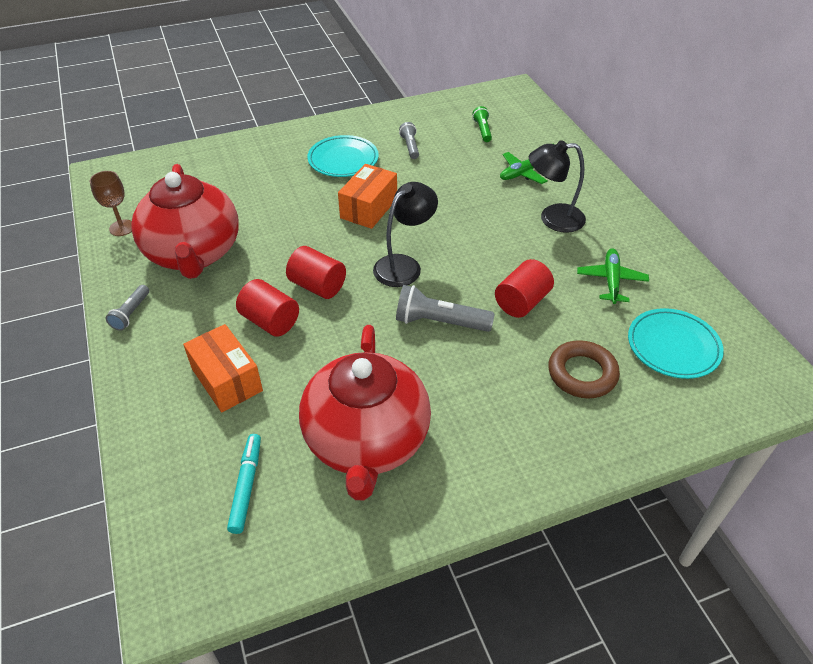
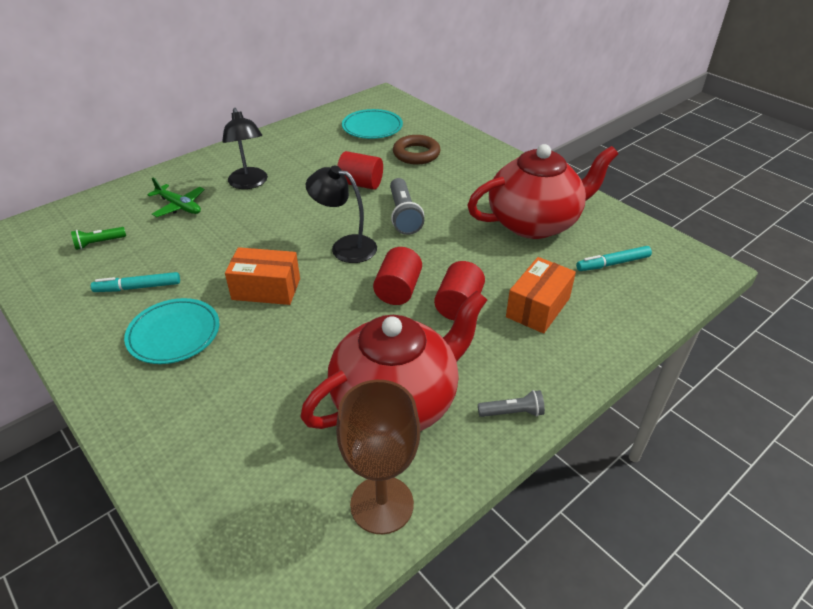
camera: 110 degrees left, 5 degrees down
brown goblet [90,171,132,236] -> brown goblet [336,380,420,534], size x1.73
grey flashlight [399,122,419,159] -> turquoise marker [91,272,180,292]
green plane [577,248,649,304] -> none

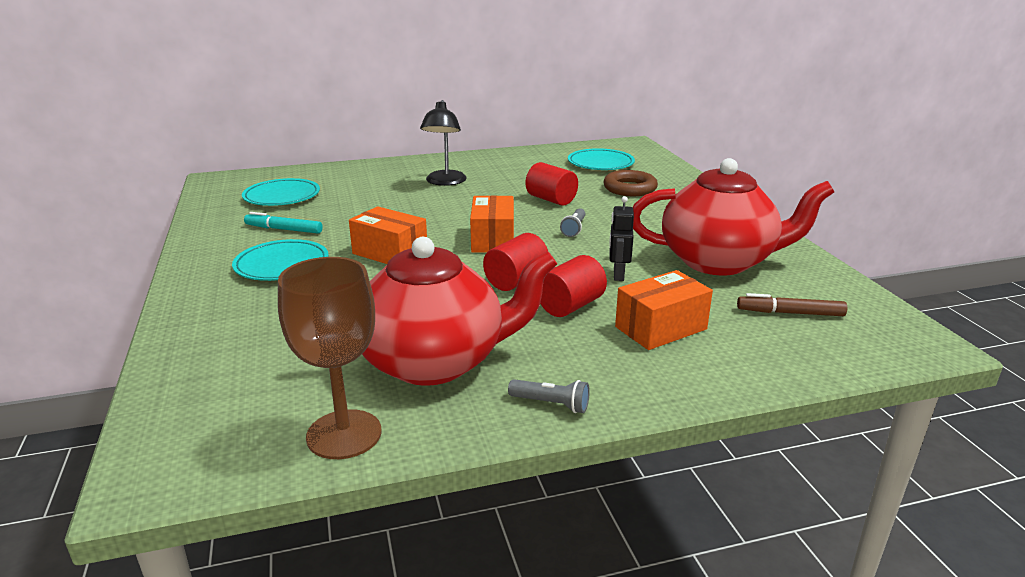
camera: 25 degrees right, 15 degrees down
green flashlight [71,227,126,250] -> turquoise plate [242,178,320,206]
green plane [147,178,205,217] -> none
black lamp [306,165,377,263] -> orange box [470,196,514,253]
grey flashlight [390,178,424,235] -> grey flashlight [560,208,585,237], size x0.59
turquoise marker [576,246,652,271] -> brown marker [737,293,847,316]
none -> black robot [610,196,634,281]

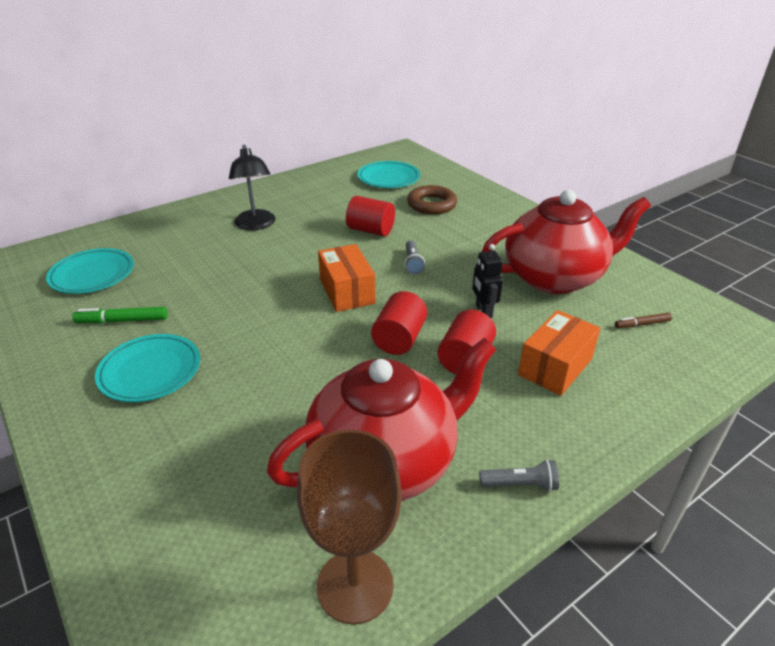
camera: 20 degrees left, 10 degrees up
turquoise marker [244,212,323,234] -> green marker [72,307,167,323]
orange box [349,206,427,264] -> none
brown marker [737,293,847,316] -> brown marker [615,313,672,328], size x0.66

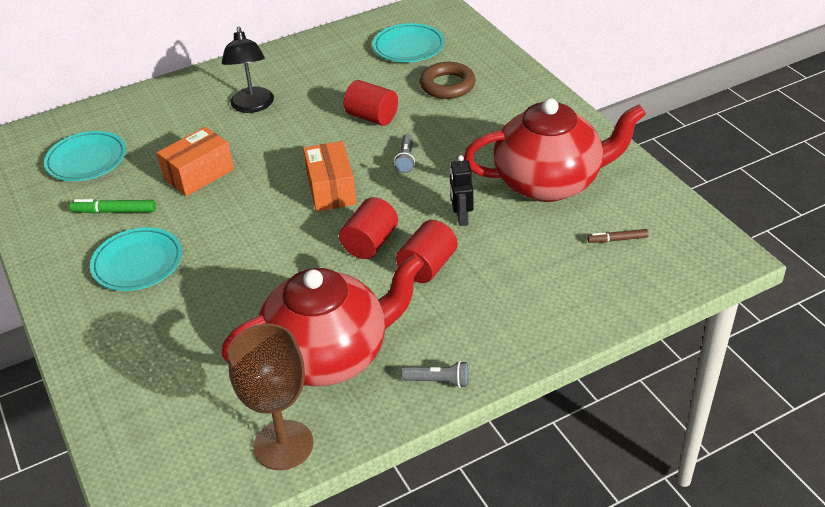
camera: 10 degrees right, 5 degrees up
orange box [518,310,600,396] -> orange box moved to [157,127,234,196]

